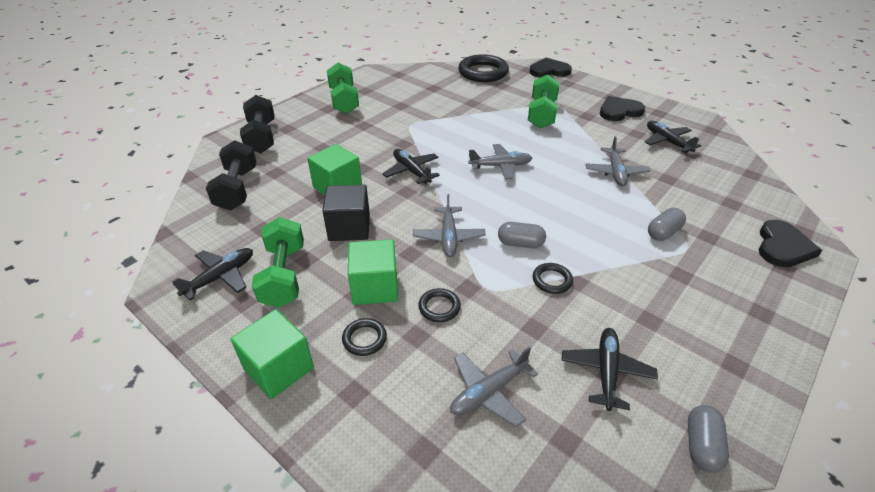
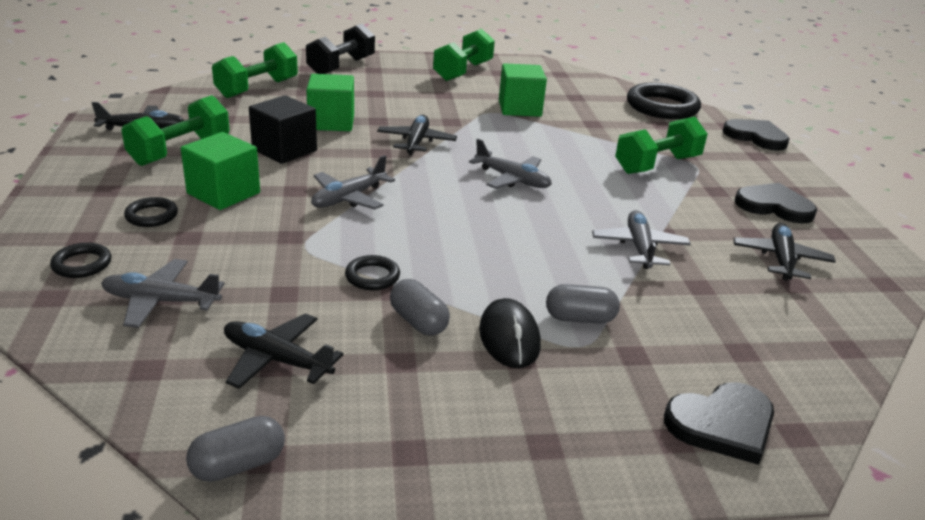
camera: 40 degrees right, 10 degrees down
black dumbbell [206,140,256,210] -> green dumbbell [212,42,298,98]
green cube [231,309,314,399] -> green cube moved to [499,63,547,117]
black ring [418,288,461,322] -> black ring moved to [50,243,111,278]
grey capsule [498,222,546,248] -> grey capsule moved to [390,279,450,336]
black plane [561,328,658,411] -> black plane turned 120 degrees counterclockwise [224,313,344,389]
grey plane [586,136,650,186] -> grey plane turned 135 degrees clockwise [592,210,691,269]
none -> black mouse [479,298,541,368]

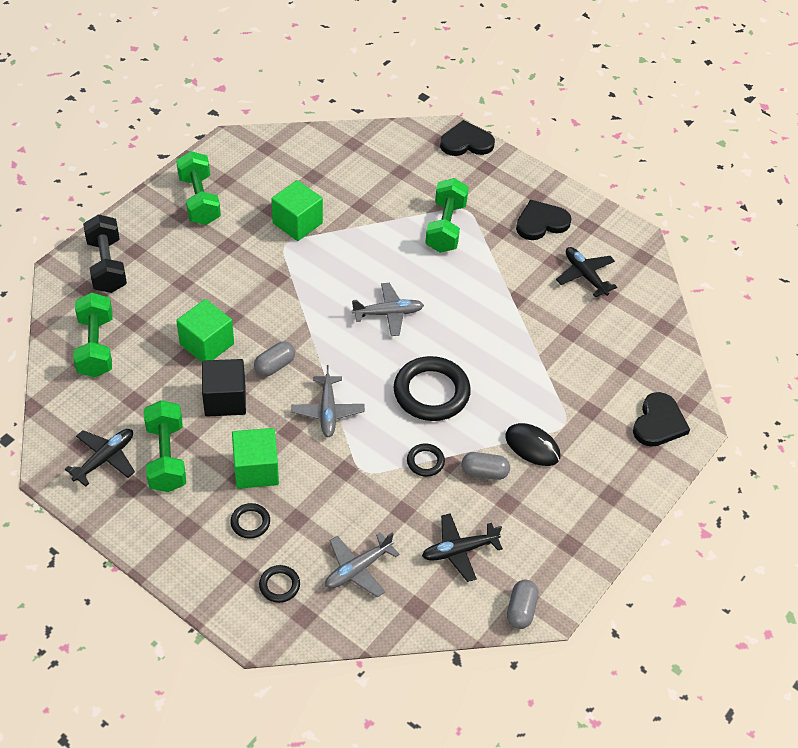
camera: 45 degrees left, 20 degrees up
black plane [377,115,457,156] -> none
grey capsule [546,284,620,324] -> grey capsule moved to [254,341,295,377]
grey plane [592,210,691,269] -> none
black ring [627,83,701,119] -> black ring moved to [394,356,471,421]

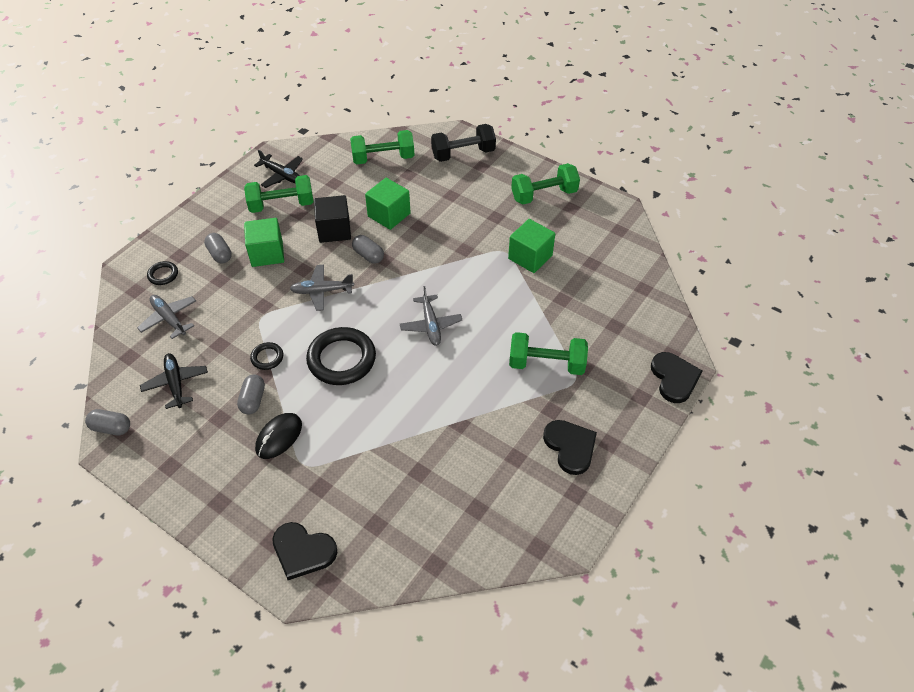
camera: 90 degrees right, 0 degrees up
black ring [230,503,270,539] -> grey capsule [204,233,232,263]
black plane [556,247,617,297] -> none

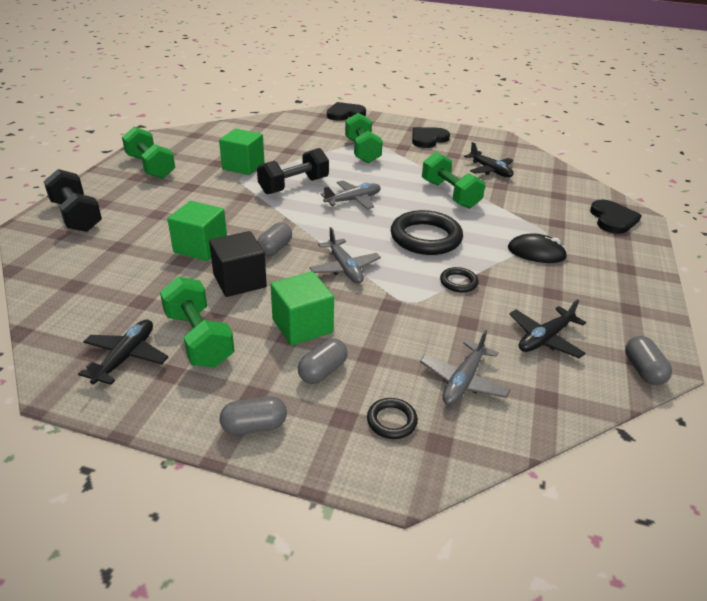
camera: 110 degrees left, 15 degrees down
grey capsule [237,374,265,414] -> grey capsule moved to [220,396,287,435]
green dumbbell [350,130,415,164] -> green dumbbell moved to [422,152,485,209]
none -> black dumbbell [257,148,329,195]
none -> black plane [464,142,513,177]

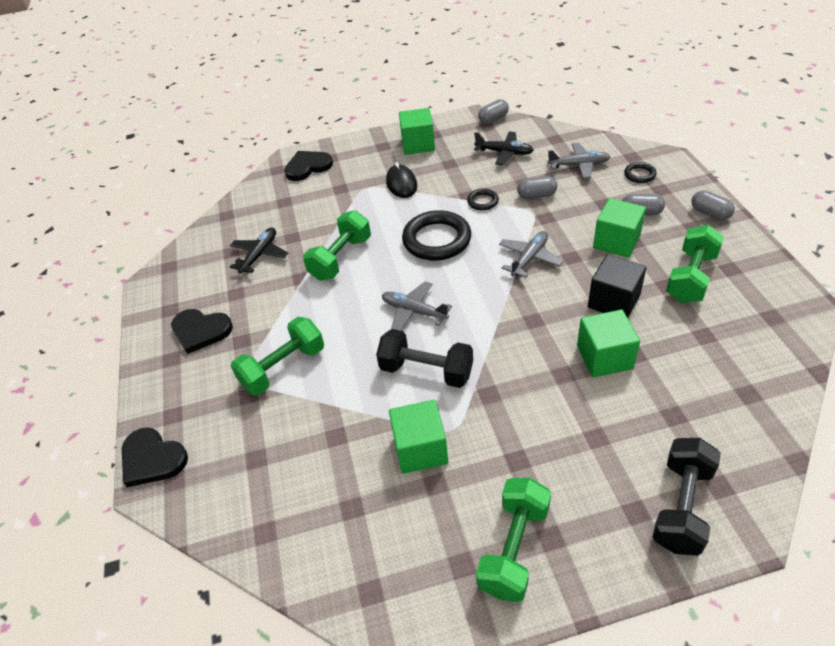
camera: 115 degrees left, 10 degrees up
black plane [78,320,168,385] -> none
grey capsule [257,222,292,256] -> grey capsule moved to [517,176,557,199]
none -> green cube [399,108,435,155]

